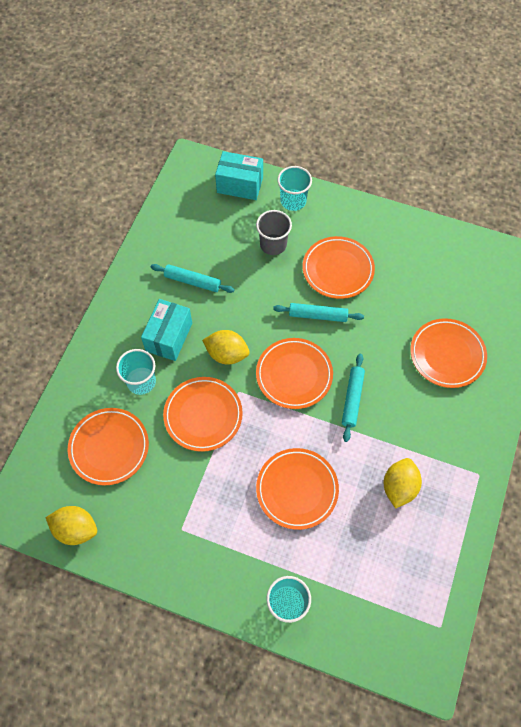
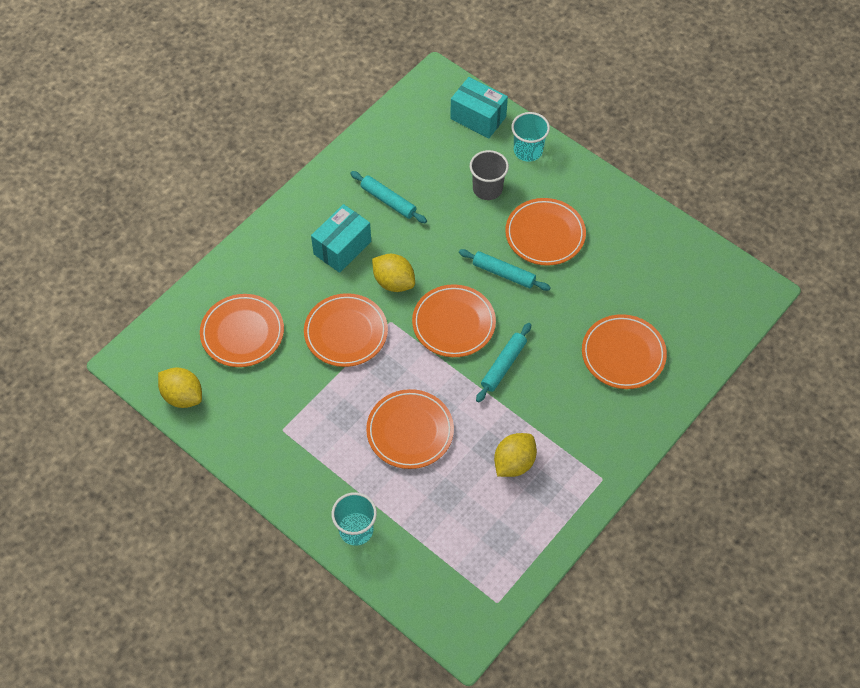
camera: 20 degrees right, 5 degrees down
turquoise cup [116,349,156,395] -> none

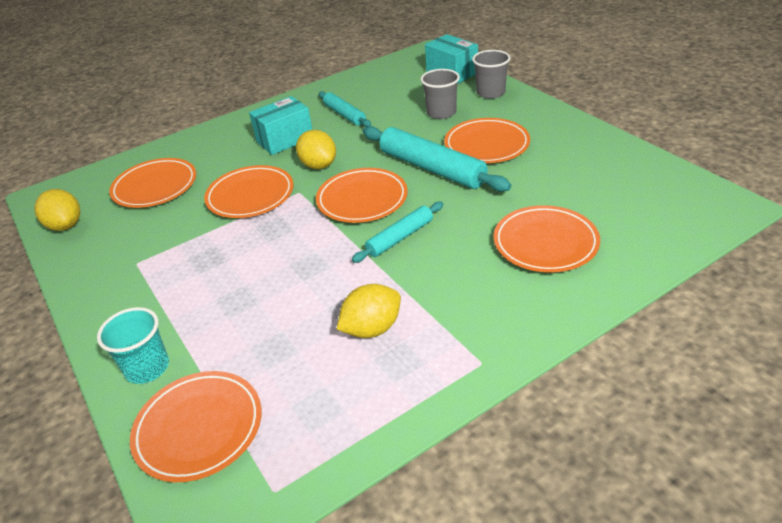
camera: 20 degrees right, 20 degrees down
orange plate [366,389,454,469] -> orange plate moved to [130,371,261,482]
turquoise rolling pin [459,249,551,291] -> turquoise rolling pin [363,126,511,192], size x1.72
turquoise cup [511,112,550,162] -> grey cup [472,50,510,99]

